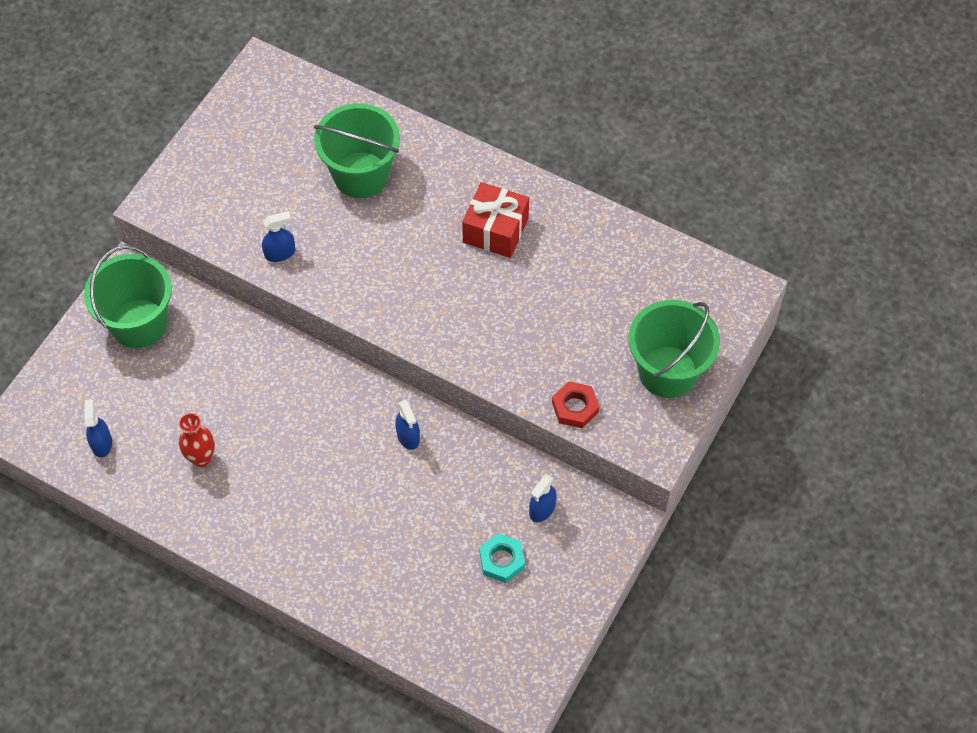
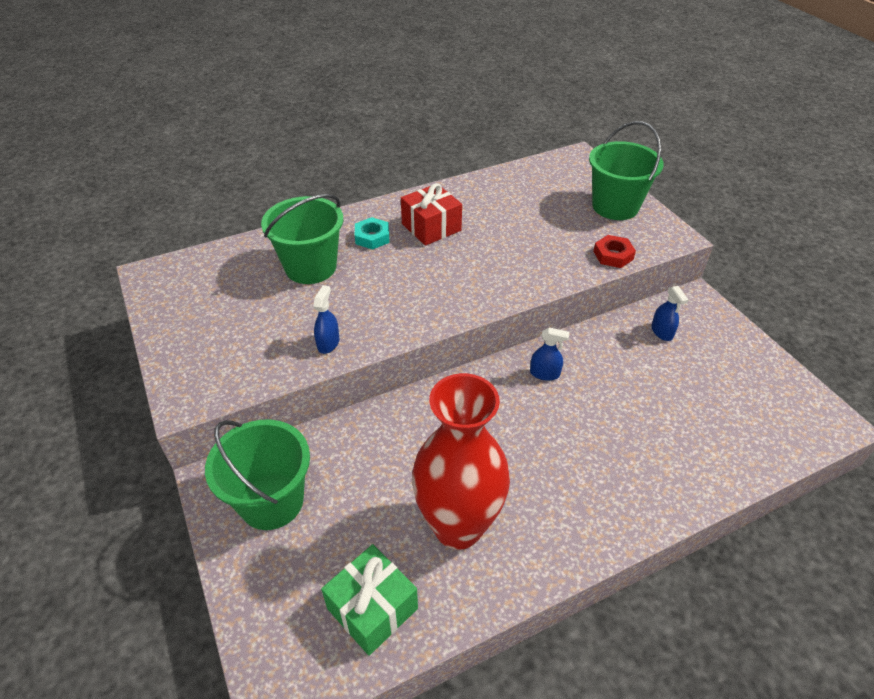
camera: 55 degrees left, 15 degrees down
blue spray bottle [84,399,112,457] -> green gift [321,544,418,656]
red vase [179,413,215,467] -> red vase [412,373,510,550], size x2.27
turquoise nut [479,533,525,583] -> turquoise nut moved to [355,217,390,250]

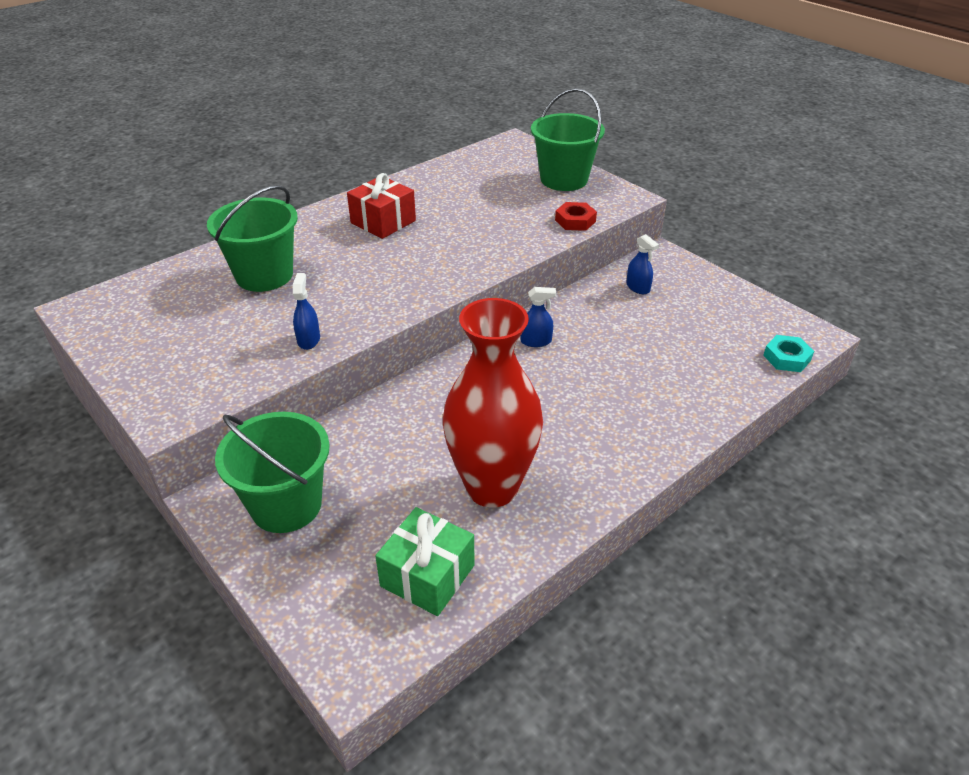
camera: 15 degrees left, 5 degrees down
turquoise nut [355,217,390,250] -> turquoise nut moved to [763,335,814,372]

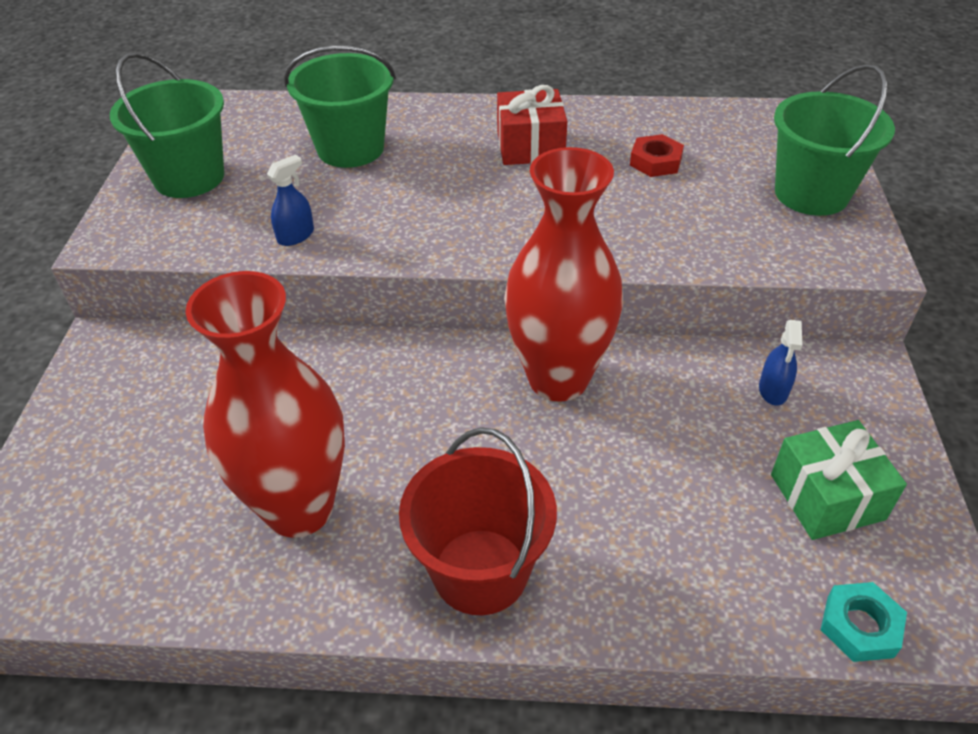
camera: 45 degrees right, 5 degrees up
green bucket [215,412,330,533] -> green bucket moved to [110,52,224,198]
green gift [375,507,475,616] -> green gift moved to [771,420,907,540]
blue spray bottle [521,287,556,347] -> red vase [504,147,623,402]
red nut [555,202,597,231] -> red nut moved to [630,134,684,177]
none -> red bucket [399,427,557,615]

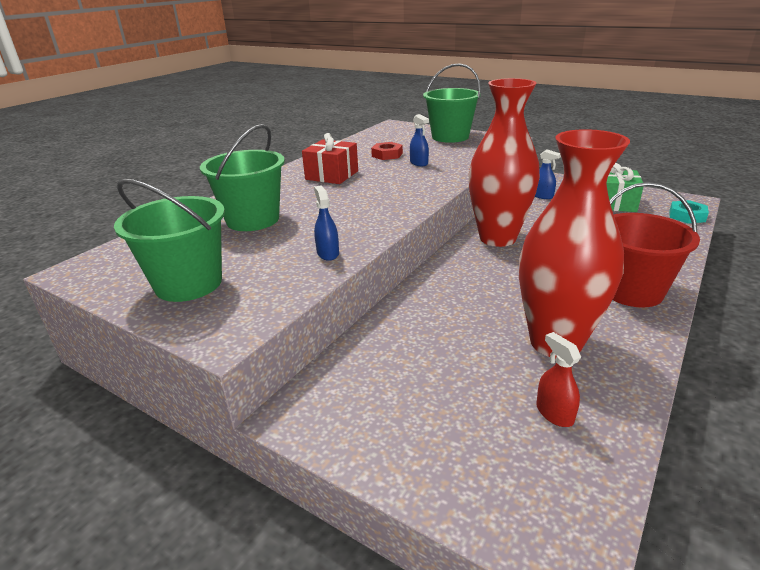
camera: 60 degrees left, 15 degrees down
none -> blue spray bottle [410,114,429,166]
none -> red spray bottle [536,332,581,427]

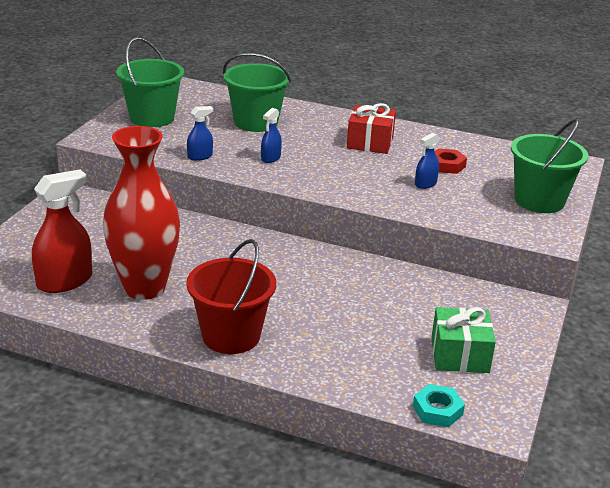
camera: 75 degrees right, 0 degrees up
red vase [469,78,540,247] -> none
blue spray bottle [535,149,561,199] -> blue spray bottle moved to [261,108,282,163]
red spray bottle [536,332,581,427] -> red spray bottle [32,169,92,293], size x1.94

